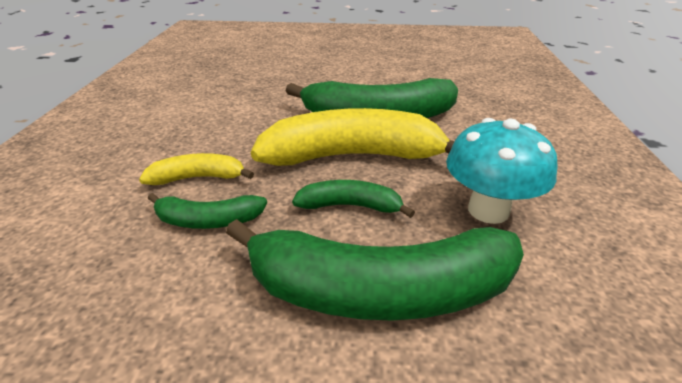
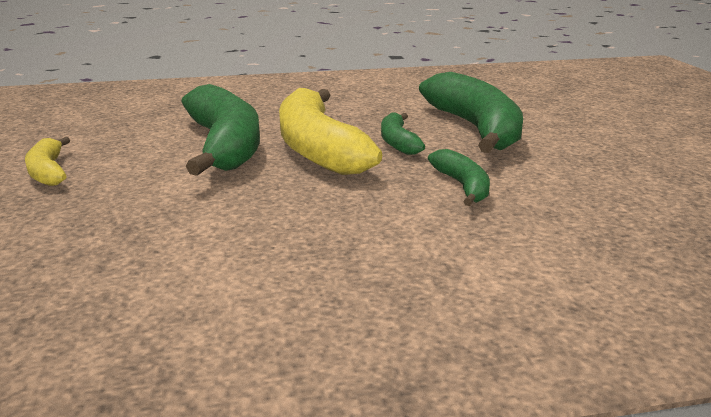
camera: 105 degrees left, 10 degrees down
yellow banana [139,153,254,185] -> yellow banana moved to [25,137,70,186]
turquoise mushroom [446,118,558,224] -> none

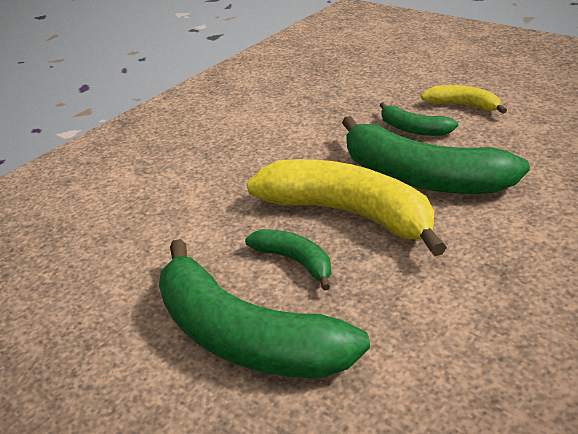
camera: 145 degrees right, 10 degrees up
green banana [428,149,490,206] -> green banana moved to [380,102,459,136]

